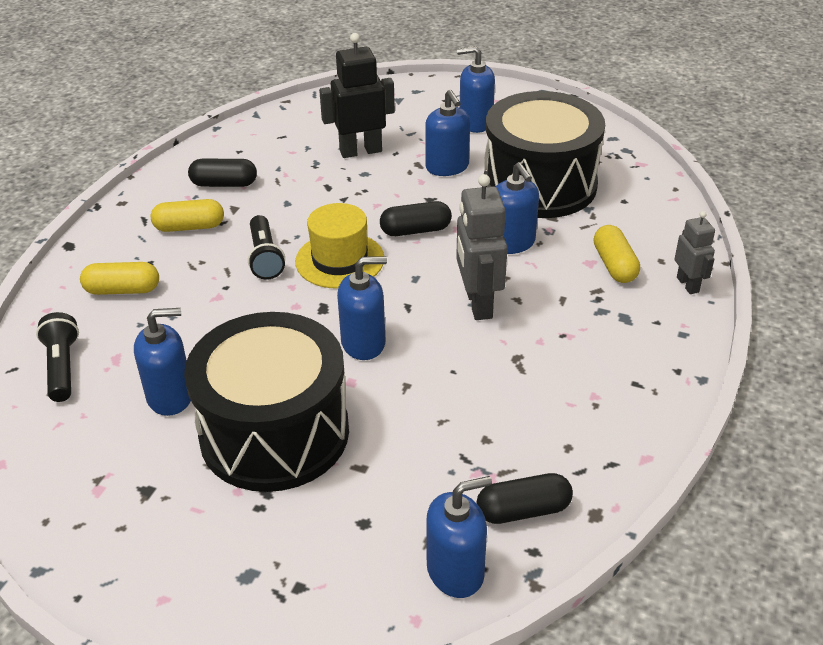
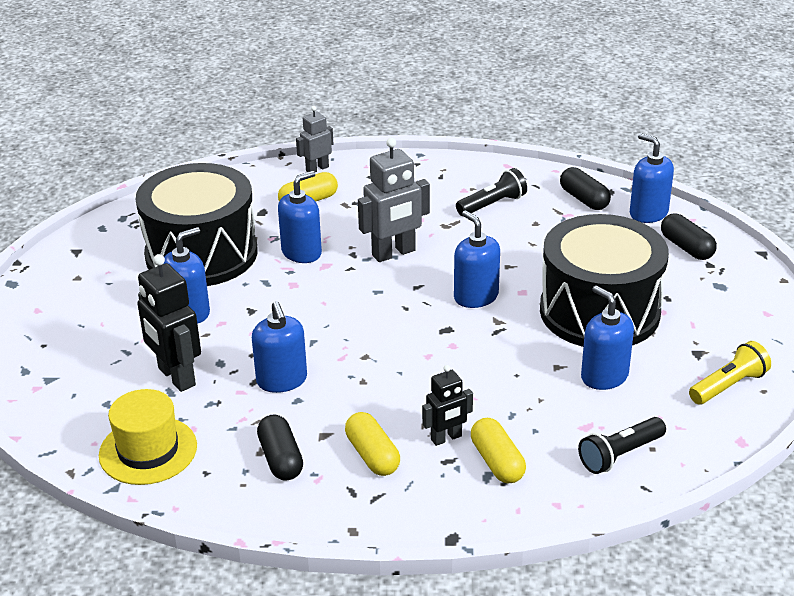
camera: 110 degrees left, 5 degrees down
black flashlight [248,215,285,280] -> black flashlight moved to [456,168,527,216]
yellow hat [295,203,384,289] -> yellow hat moved to [99,389,197,485]
black capsule [380,201,452,236] -> black capsule moved to [661,213,717,260]
blue soap dispenser [457,46,495,133] -> blue soap dispenser moved to [252,301,307,393]
none -> black robot [422,365,473,446]
none -> yellow flashlight [689,341,771,405]

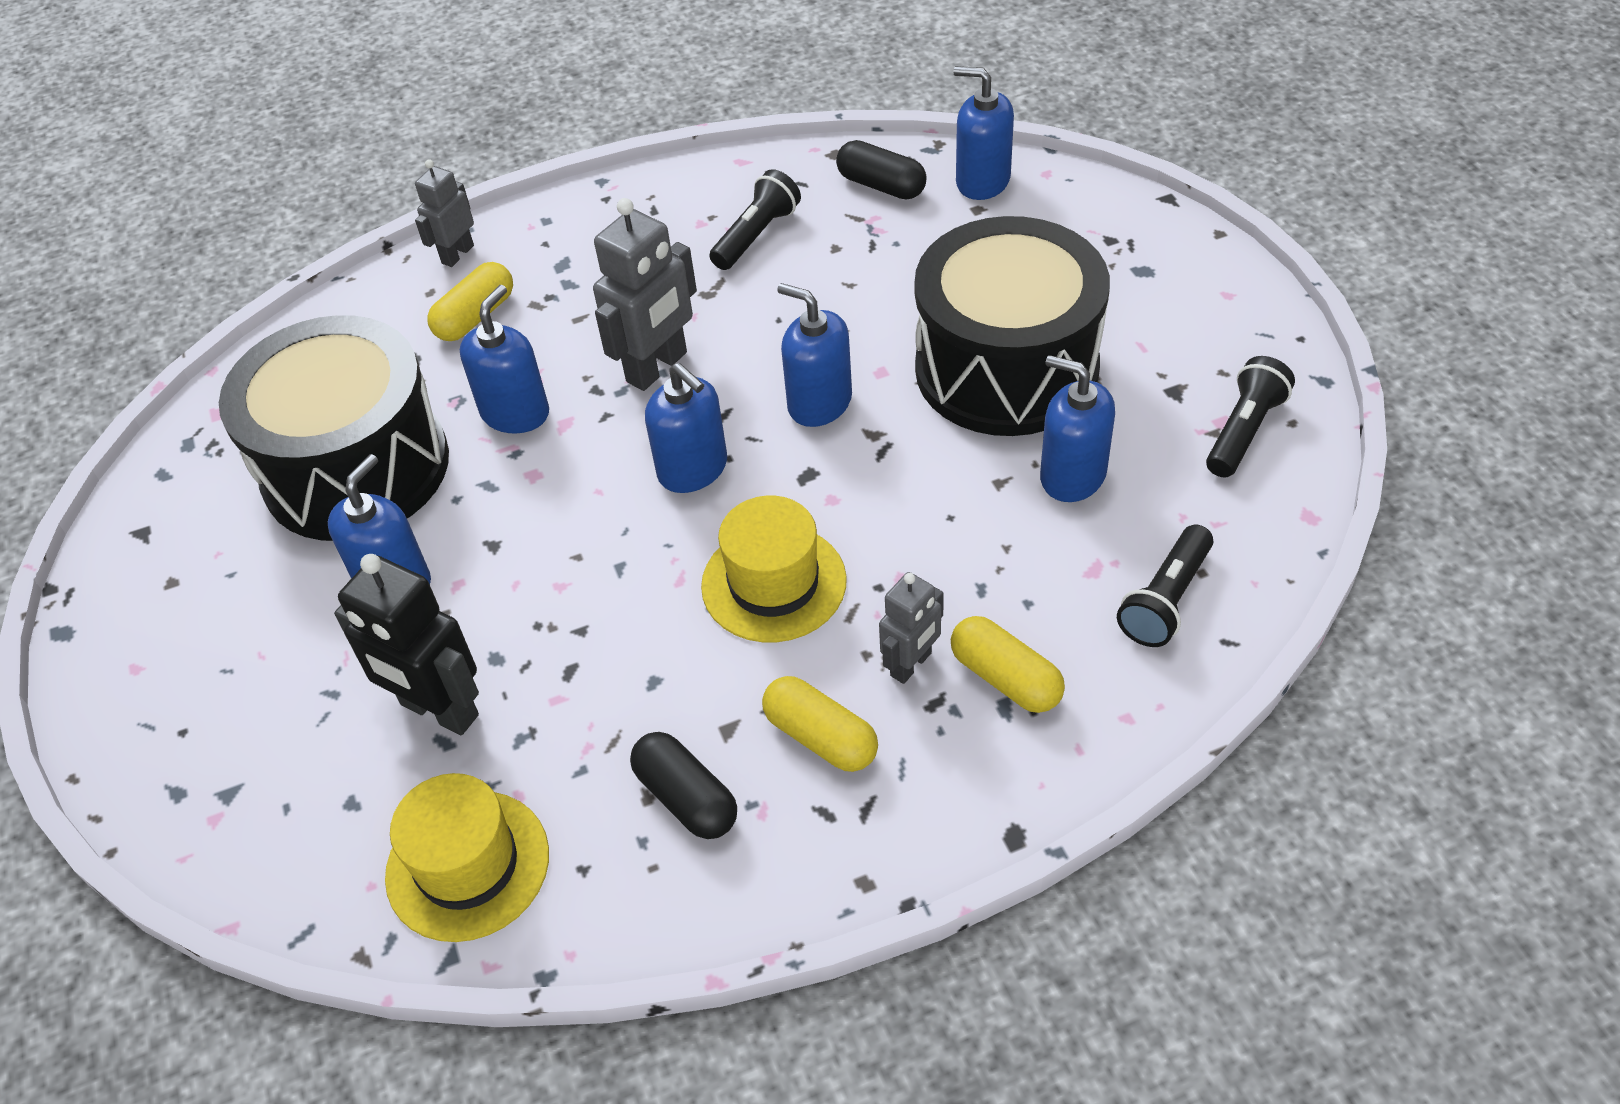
camera: 20 degrees left, 15 degrees up
blue soap dispenser [252,301,307,393] -> blue soap dispenser moved to [645,363,727,493]
black robot [422,365,473,446] -> grey robot [879,572,944,684]
black capsule [661,213,717,260] -> none
yellow flashlight [689,341,771,405] -> black flashlight [1206,356,1295,477]
none -> yellow hat [701,496,847,642]

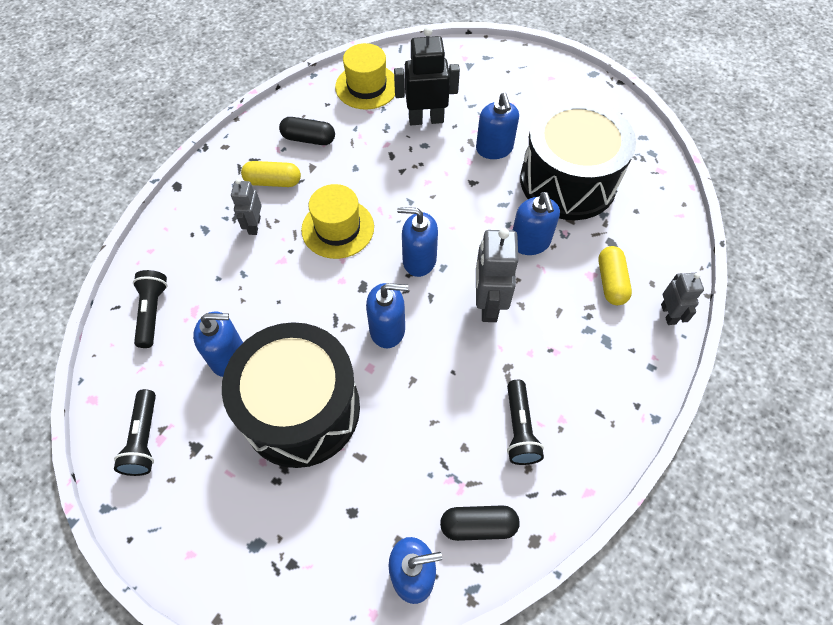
camera: 140 degrees right, 10 degrees up
yellow capsule [951,616,1065,713] -> none

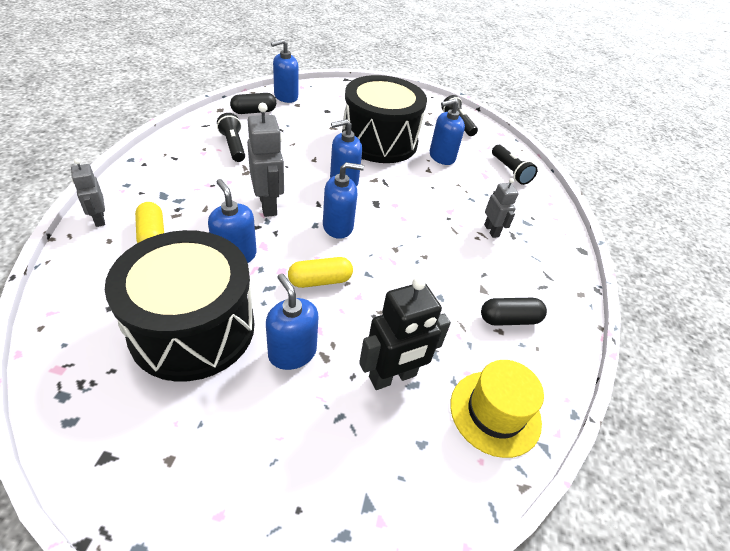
camera: 155 degrees right, 15 degrees down
yellow capsule [241,161,301,187] -> yellow capsule moved to [288,257,353,288]
yellow hat [301,184,374,259] -> none

